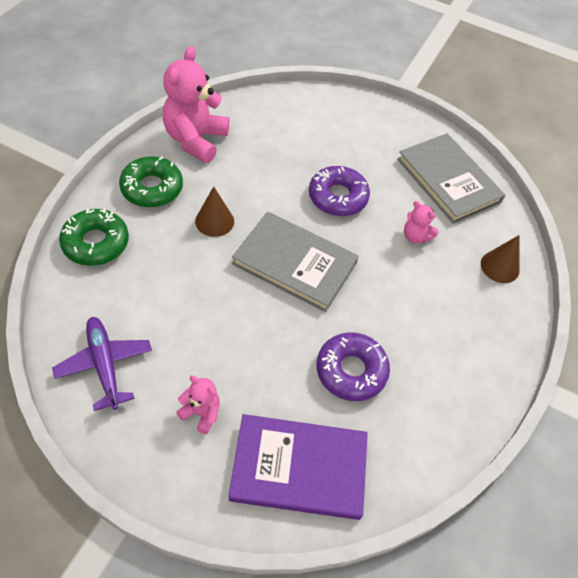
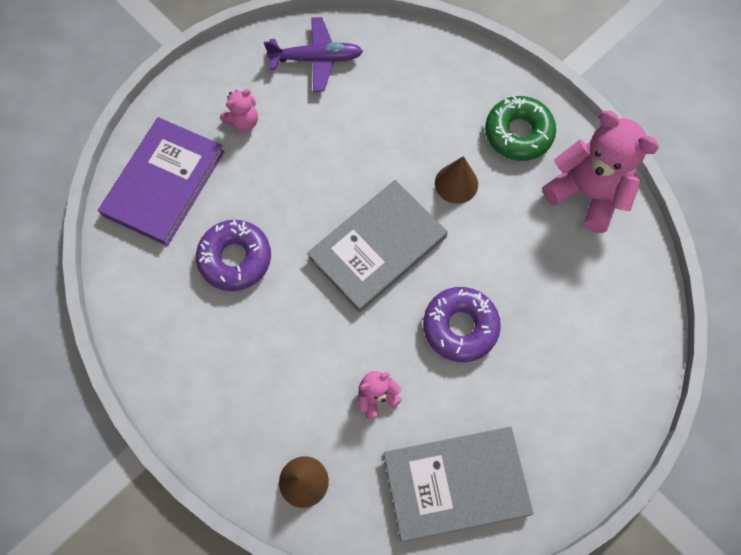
camera: 115 degrees right, 15 degrees up
green donut [59,208,129,266] -> none

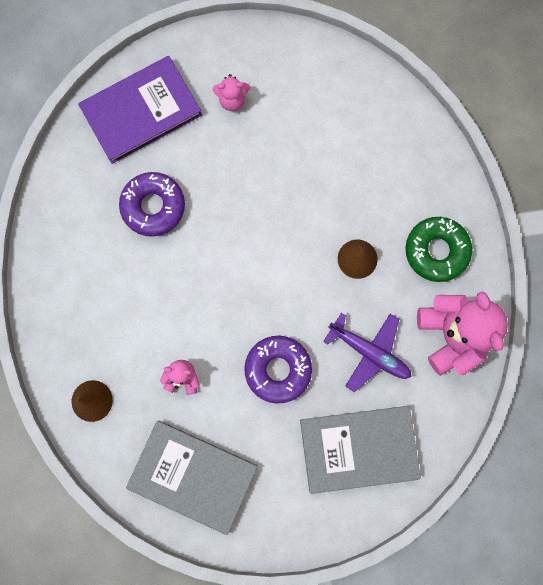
camera: 35 degrees right, 10 degrees up
purple plane [264,17,363,92] -> purple plane moved to [323,313,411,392]
grey book [307,180,448,312] -> grey book moved to [300,406,421,494]

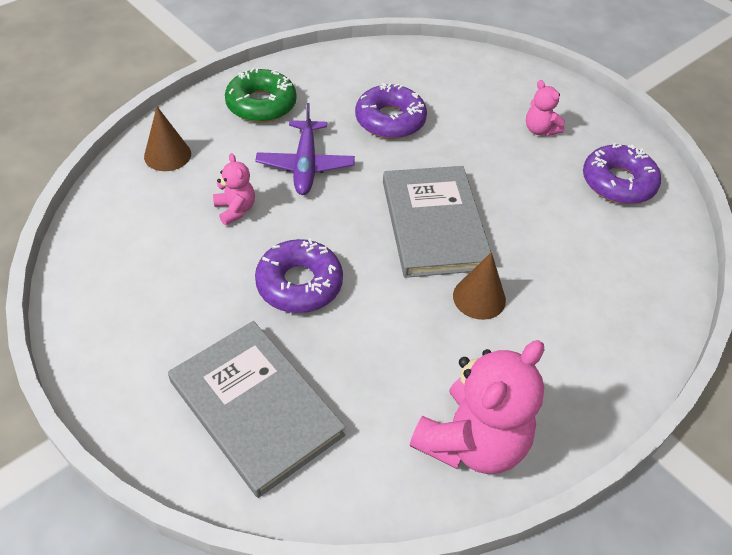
camera: 55 degrees right, 30 degrees down
purple book [78,56,202,164] -> none
grey book [126,421,258,535] -> grey book moved to [383,166,491,278]
purple plane [323,313,411,392] -> purple plane moved to [256,103,355,195]
green donut [405,217,472,282] -> green donut moved to [225,68,297,122]
none -> purple donut [583,143,661,204]

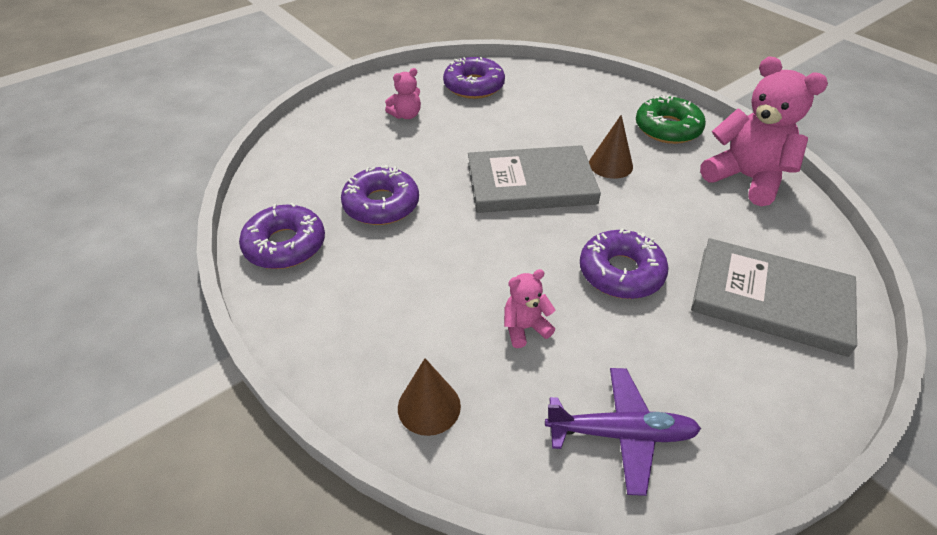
camera: 85 degrees left, 5 degrees down
grey book [168,321,346,498] -> grey book turned 60 degrees clockwise [691,238,857,357]
green donut [225,68,297,122] -> green donut moved to [636,94,706,144]
purple plane [256,103,355,195] -> purple plane moved to [545,368,701,496]
none -> purple donut [239,203,325,269]

